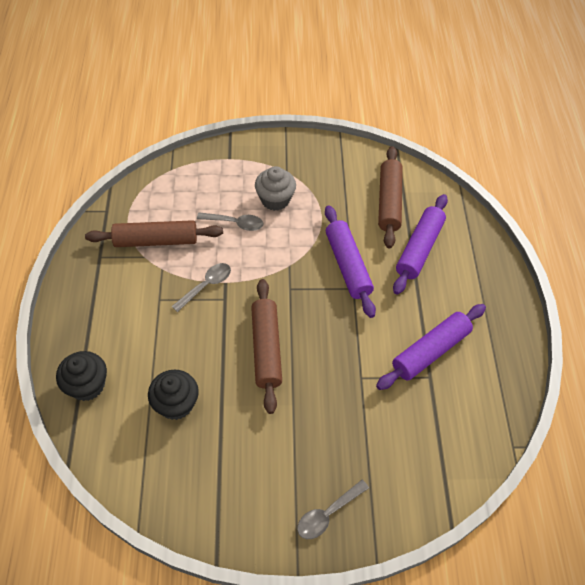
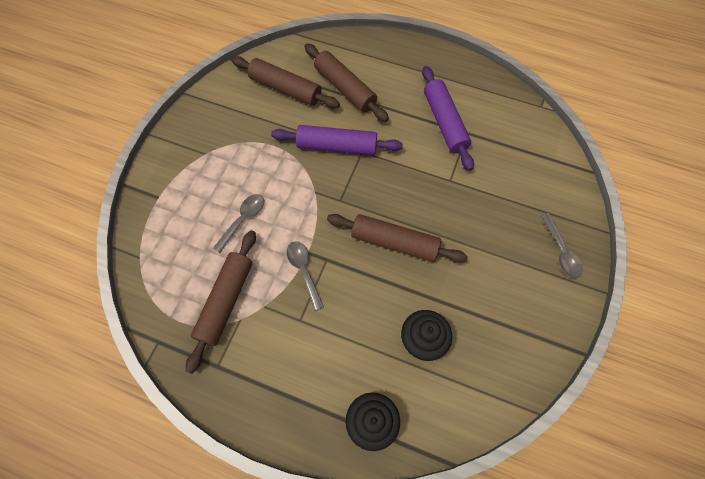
camera: 65 degrees left, 10 degrees up
grey cupcake [255,166,296,211] -> none
purple rolling pin [393,194,448,295] -> brown rolling pin [305,43,389,122]

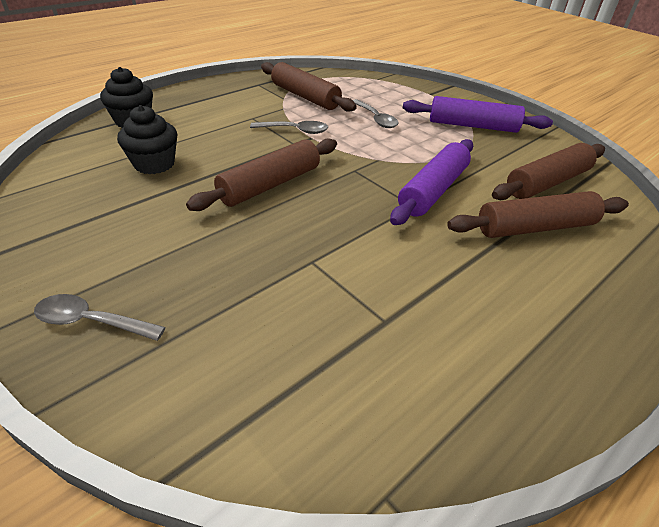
camera: 115 degrees right, 25 degrees down
purple rolling pin [422,66,474,171] -> purple rolling pin moved to [403,96,553,133]

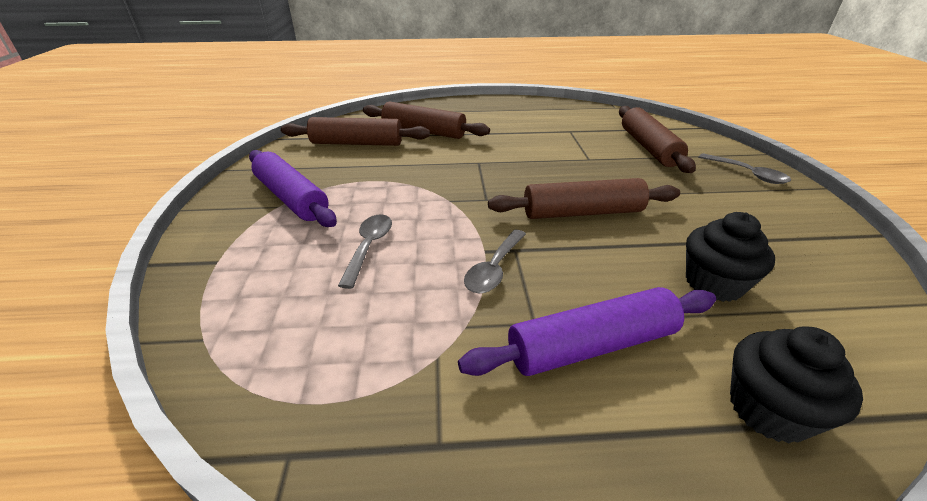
camera: 140 degrees left, 5 degrees down
grey spoon [250,121,328,134] -> grey spoon turned 105 degrees counterclockwise [464,230,526,293]
brown rolling pin [261,62,357,112] -> brown rolling pin moved to [619,106,696,173]
purple rolling pin [390,139,473,225] -> purple rolling pin moved to [458,287,716,376]

